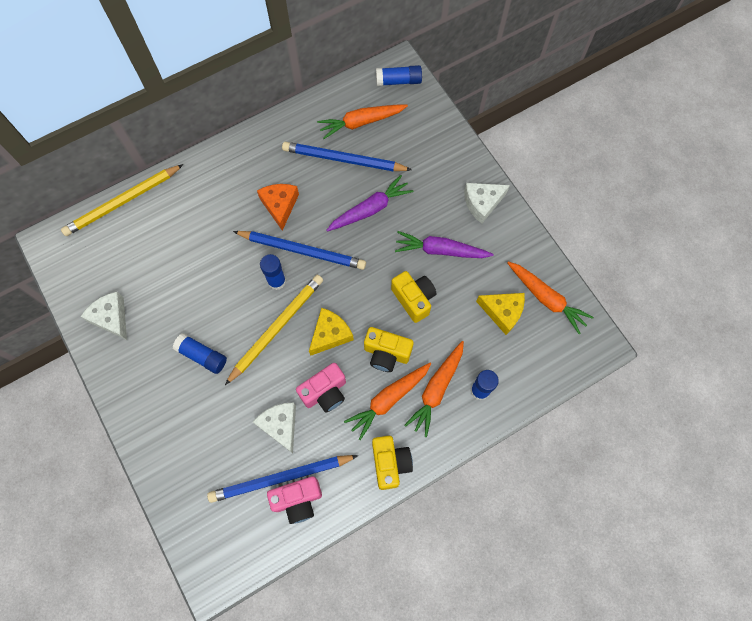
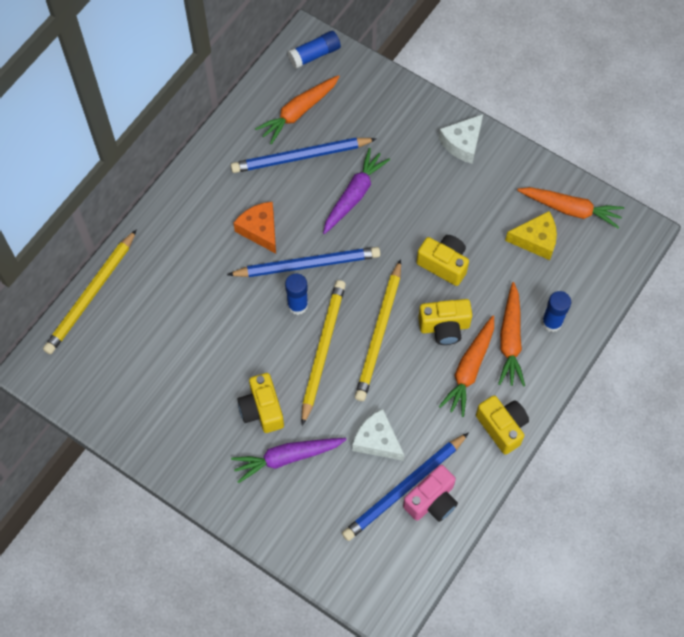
camera: 25 degrees left, 5 degrees down
white cheese [80,292,127,340] -> none
blue glue stick [173,333,227,374] -> yellow camera [237,373,284,433]
pink camera [296,363,346,413] -> none
yellow cheese [309,308,354,356] -> yellow pencil [355,259,401,401]
purple carrot [395,231,494,258] -> purple carrot moved to [231,438,346,483]

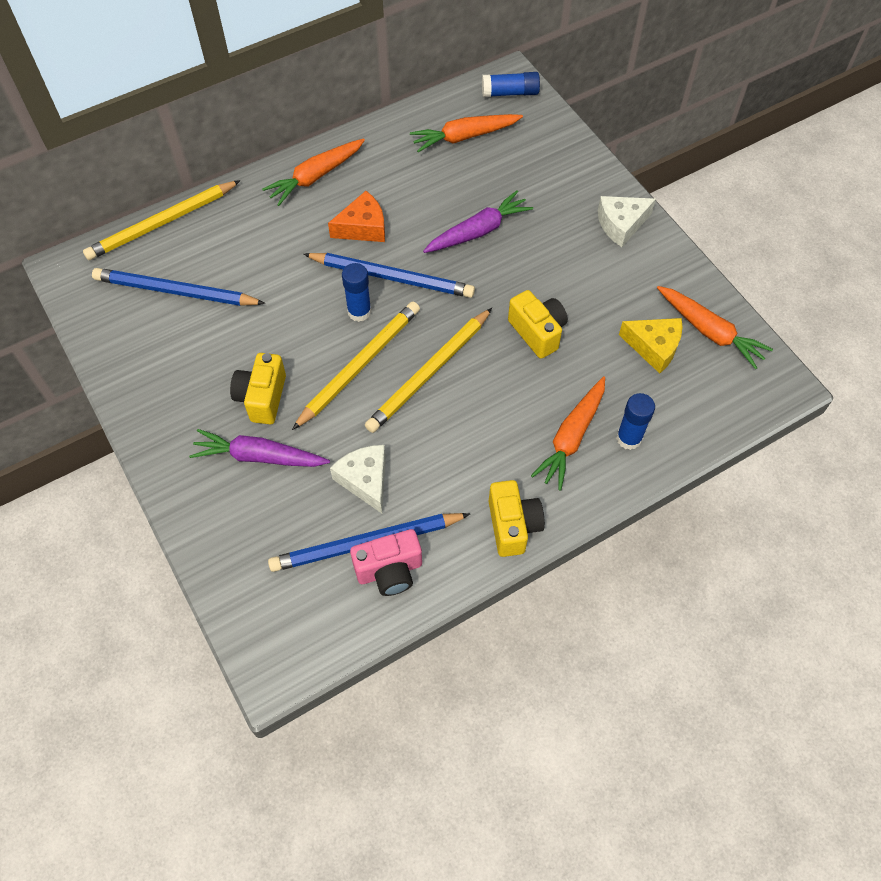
camera: 25 degrees right, 5 degrees down
blue pencil [231,138,376,173] -> blue pencil moved to [92,268,266,306]
orange cheese [234,201,276,254] -> orange cheese turned 75 degrees clockwise [328,191,385,242]
yellow camera [418,299,472,345] -> none
orange carrot [439,316,494,417] -> orange carrot moved to [262,139,365,206]

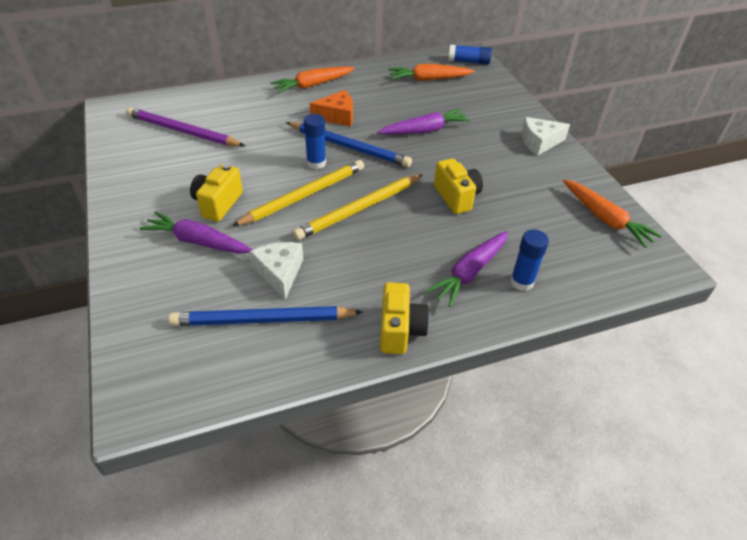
camera: 10 degrees right, 15 degrees down
yellow pencil [83,180,241,260] -> none
blue pencil [92,268,266,306] -> purple pencil [126,107,245,146]
pink camera [350,529,422,596] -> none
orange carrot [531,376,605,491] -> purple carrot [426,231,508,307]
yellow cheese [619,318,683,374] -> none

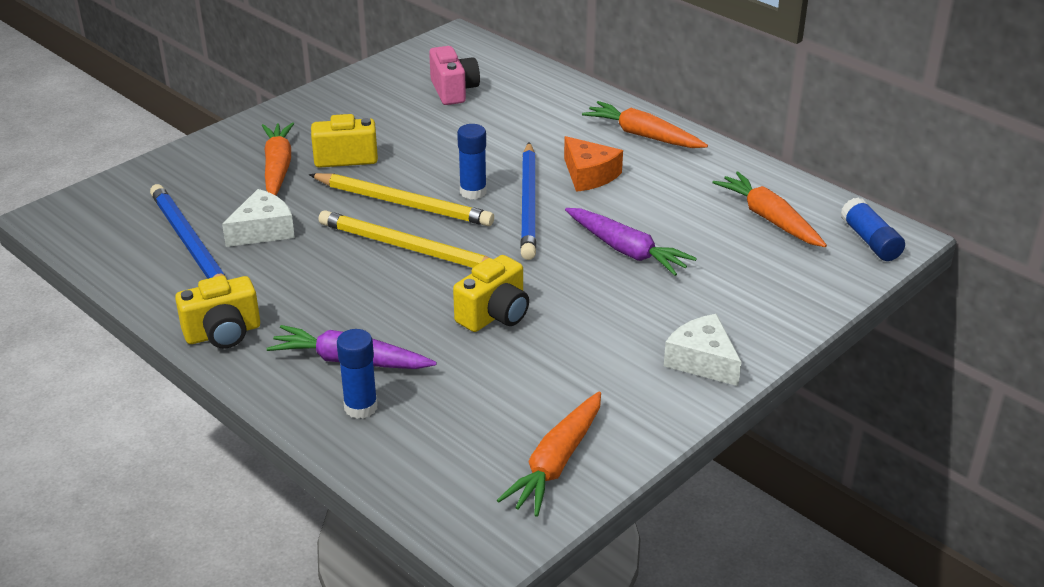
camera: 65 degrees right, 10 degrees down
purple pencil [126,107,245,146] -> pink camera [429,46,480,105]
purple carrot [139,211,253,254] -> orange carrot [262,122,294,196]

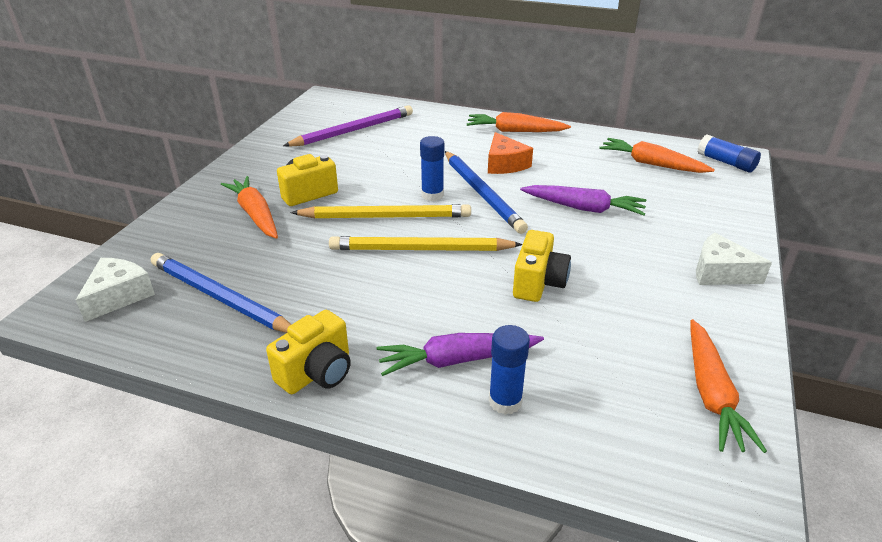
camera: 25 degrees left, 0 degrees up
white cheese [222,189,295,247] -> white cheese moved to [76,258,155,322]
pink camera [429,46,480,105] -> purple pencil [283,106,413,147]
orange cheese [564,136,623,192] -> orange cheese turned 45 degrees clockwise [488,132,533,174]

